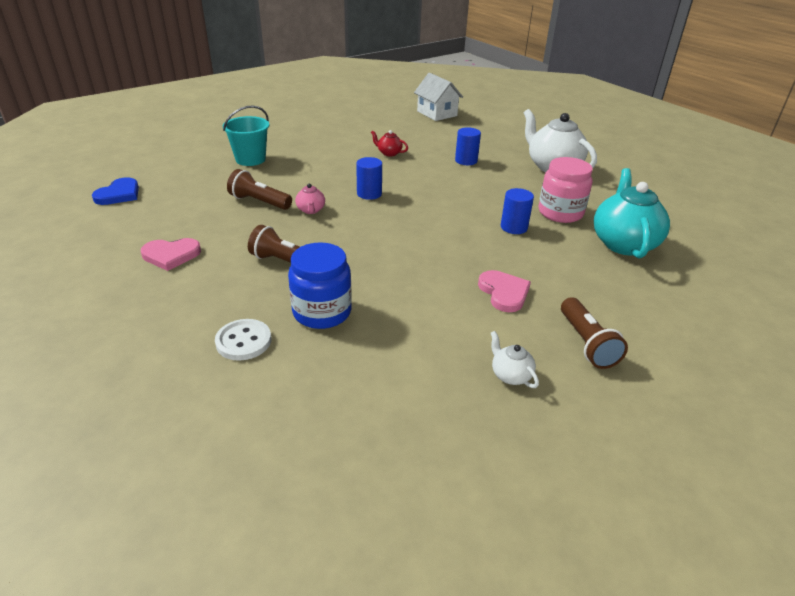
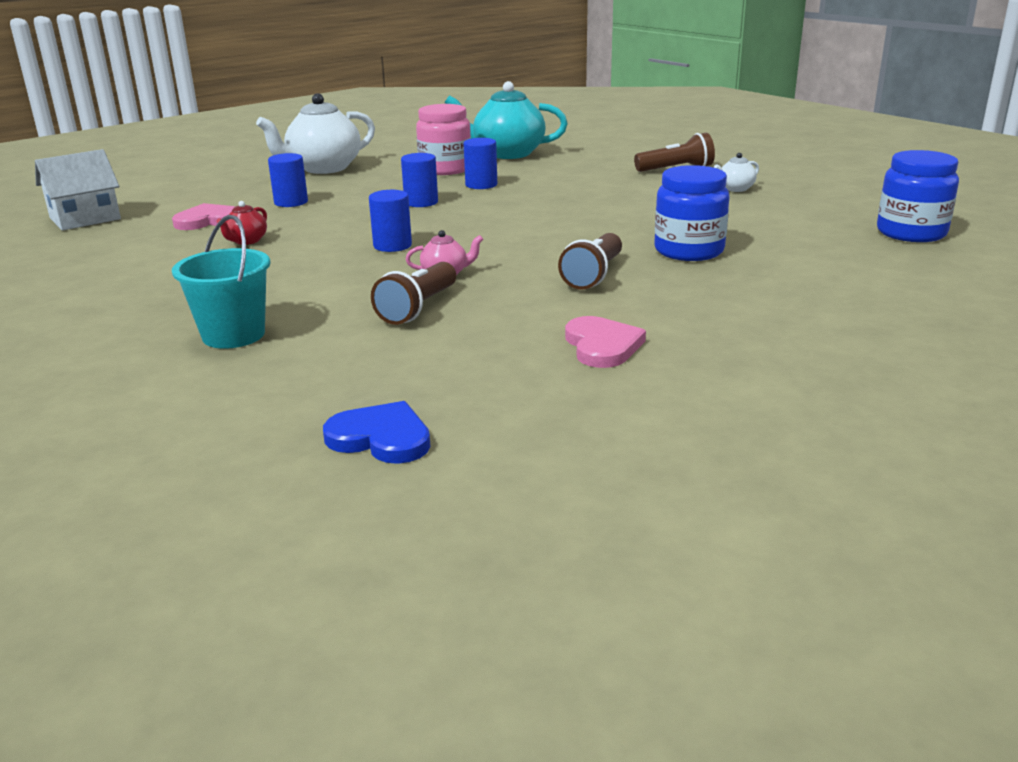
camera: 90 degrees left, 10 degrees down
white button [215,319,271,361] -> none
pink heart [478,270,531,312] -> pink heart moved to [172,203,235,230]
none -> blue cylinder [401,153,438,207]
none -> blue jar [877,150,959,242]

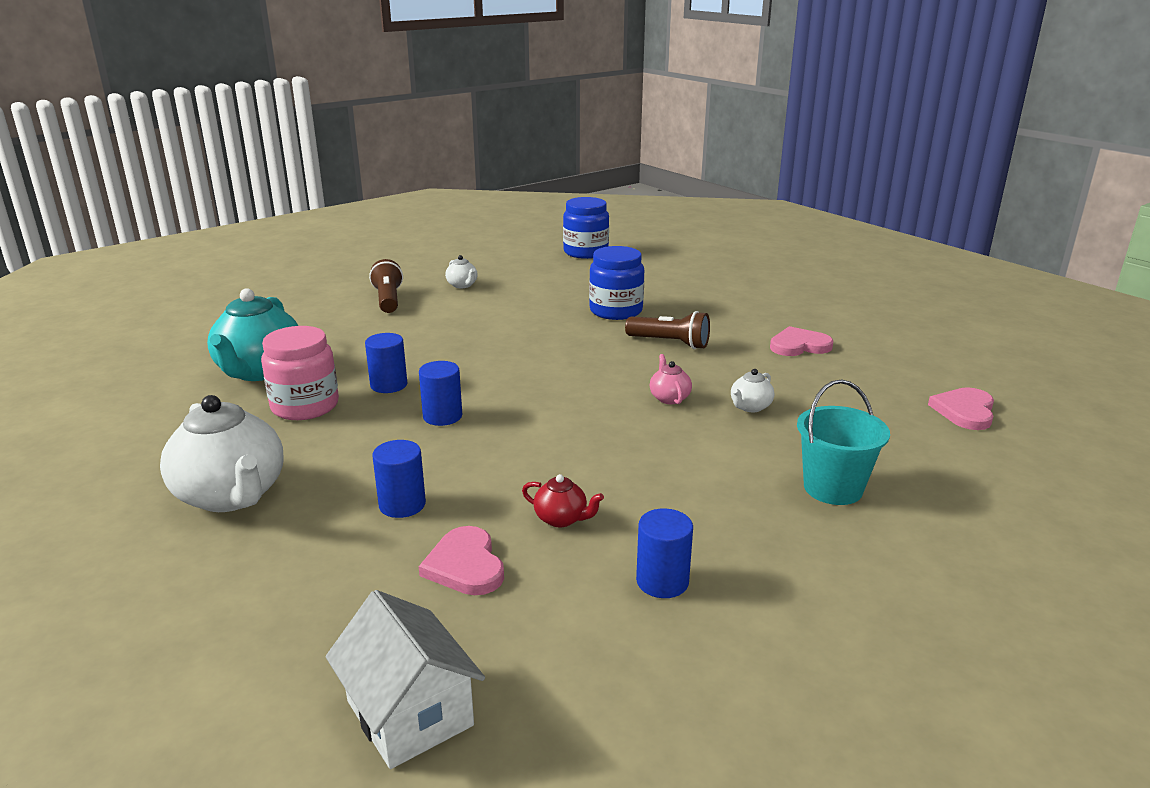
camera: 90 degrees left, 0 degrees up
blue heart [323,401,431,464] -> pink heart [928,387,994,430]
blue cylinder [369,190,412,252] -> blue cylinder moved to [636,508,693,598]
brown flashlight [371,262,456,325] -> white teapot [731,369,774,412]

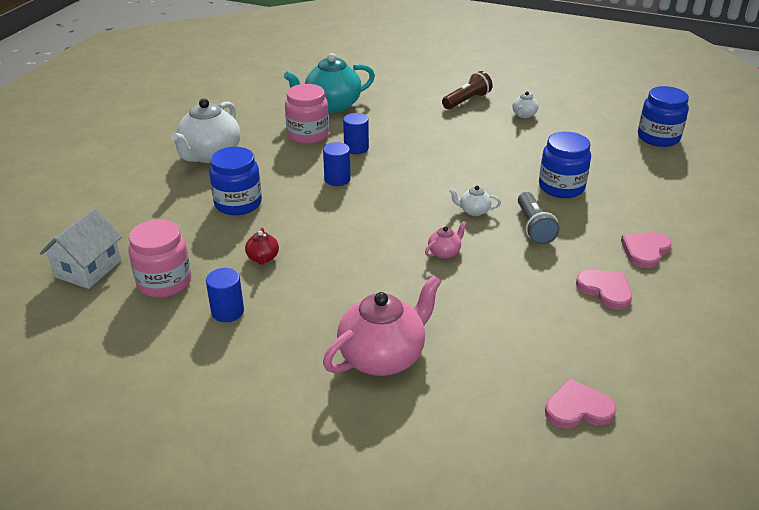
camera: 60 degrees right, 10 degrees up
blue cylinder [372,440,426,518] -> blue jar [209,147,262,215]
pink heart [419,526,504,595] -> pink heart moved to [621,232,672,268]
brown flashlight [625,311,710,349] -> grey flashlight [518,192,559,244]
white teapot [731,369,774,412] -> white teapot moved to [449,186,501,216]
turquoise bucket [797,380,890,505] -> pink teapot [323,275,442,376]
none -> pink jar [128,219,191,298]

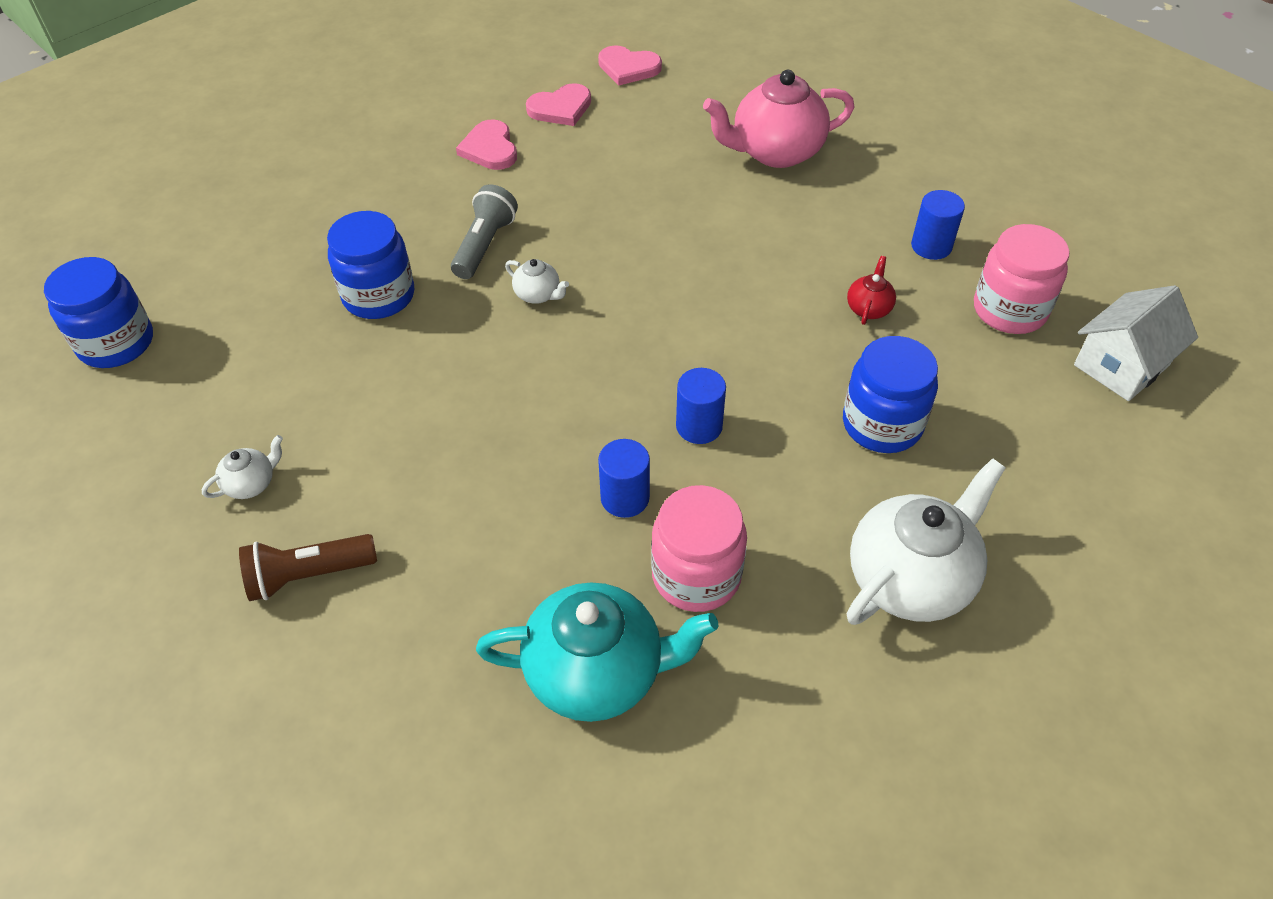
camera: 155 degrees left, 15 degrees up
pink teapot [425,221,467,259] -> none
pink heart [621,232,672,268] -> pink heart moved to [526,83,591,126]

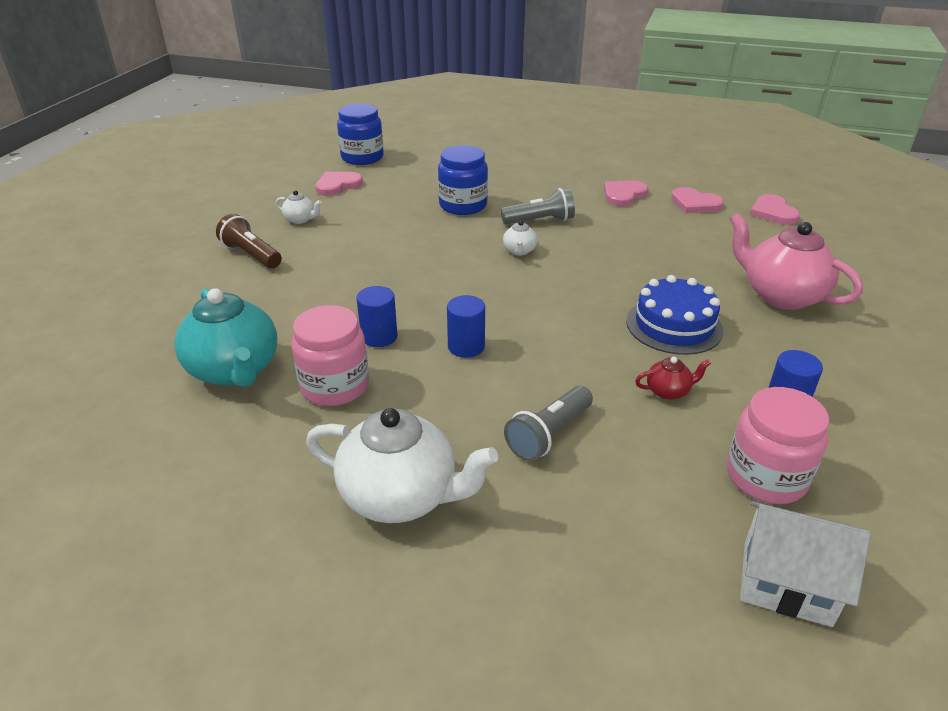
camera: 60 degrees right, 15 degrees down
blue jar [843,336,938,453] -> grey flashlight [504,386,593,461]
none -> pink heart [315,172,363,196]
none -> blue cake [626,275,723,355]

